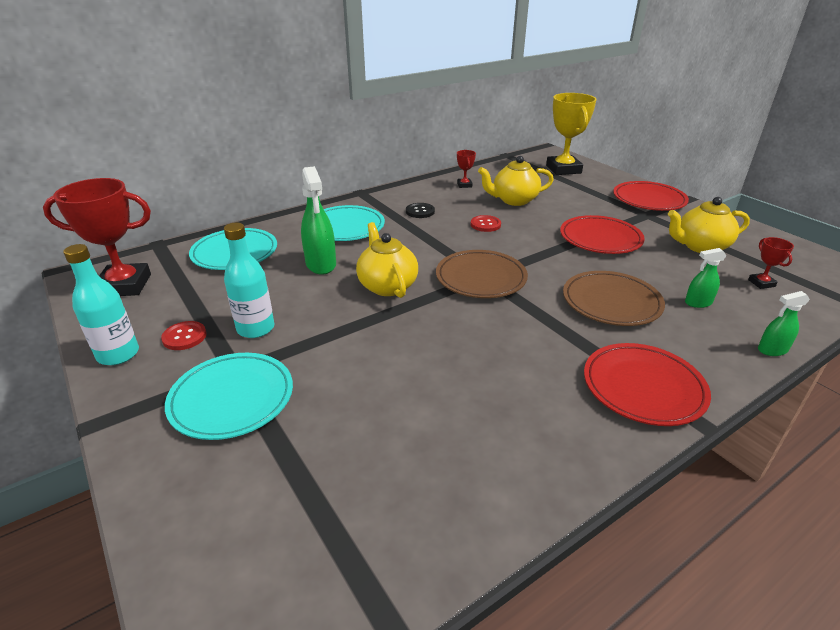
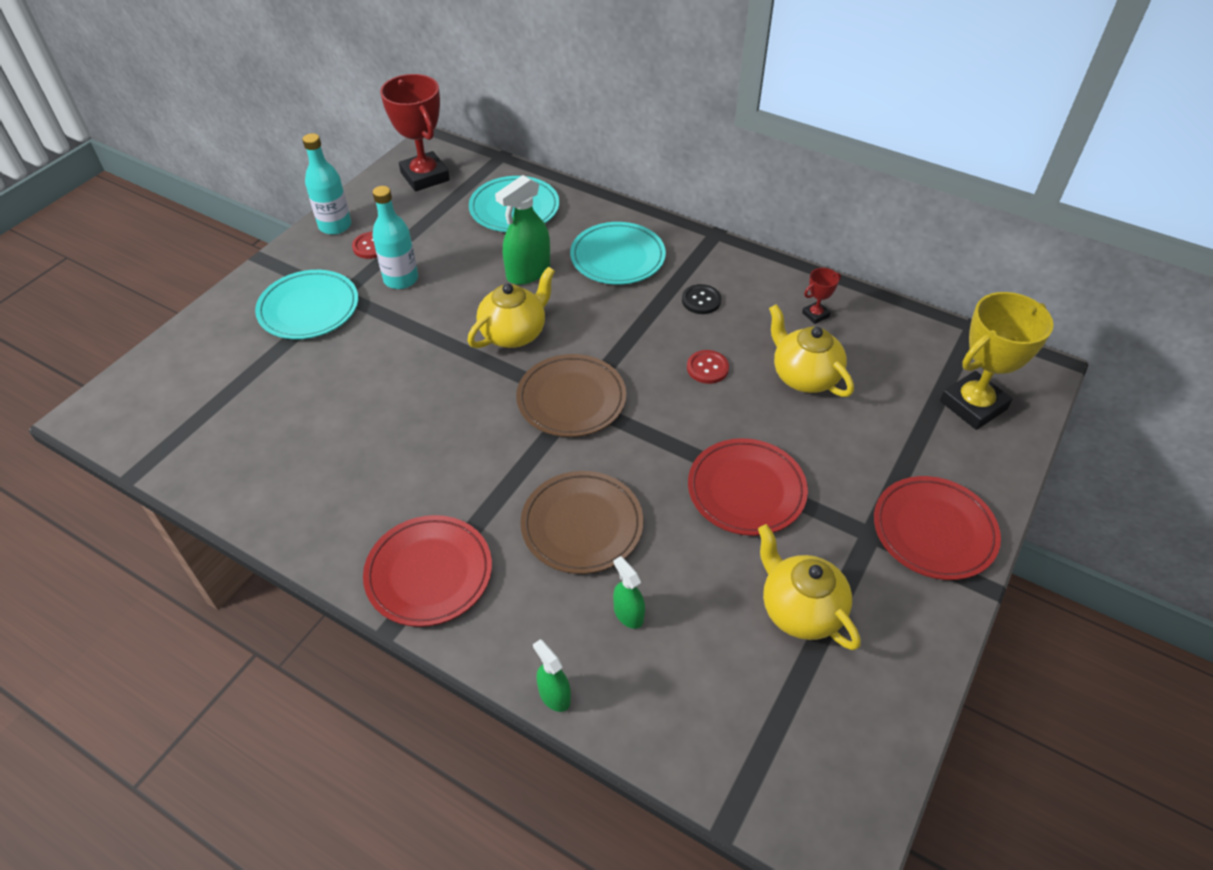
camera: 65 degrees right, 15 degrees up
red trophy [748,237,794,289] -> none

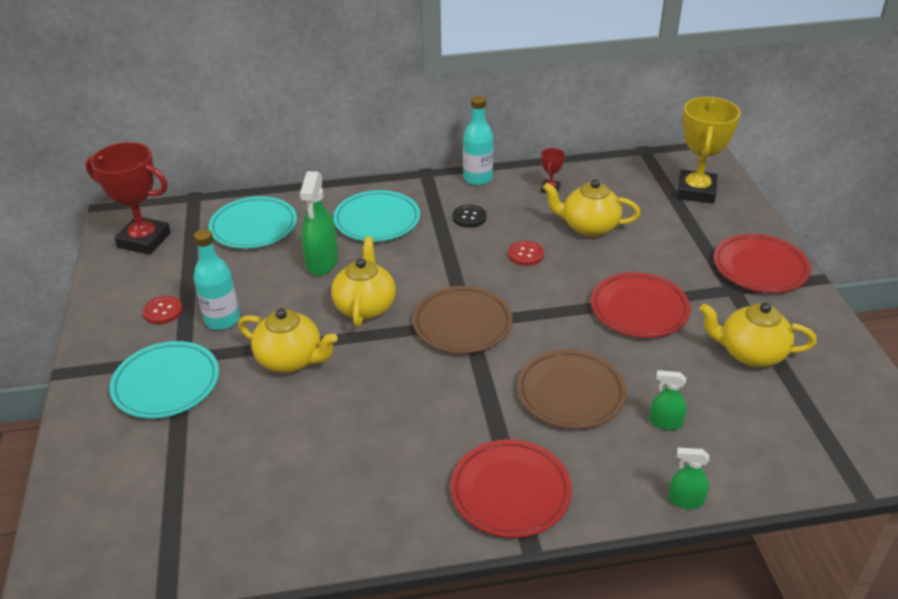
camera: 40 degrees left, 10 degrees down
turquoise bottle [302,133,351,235] -> turquoise bottle moved to [463,96,493,186]
none -> yellow teapot [238,309,338,373]

